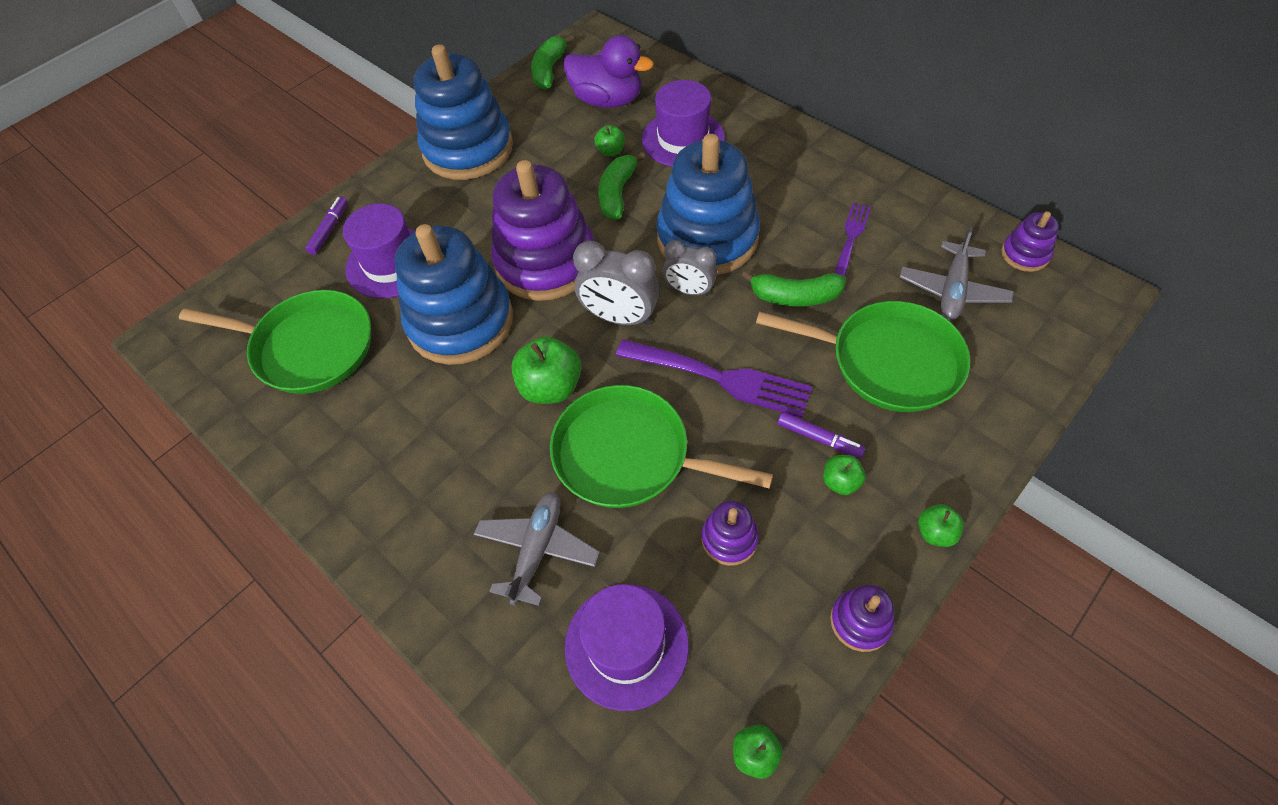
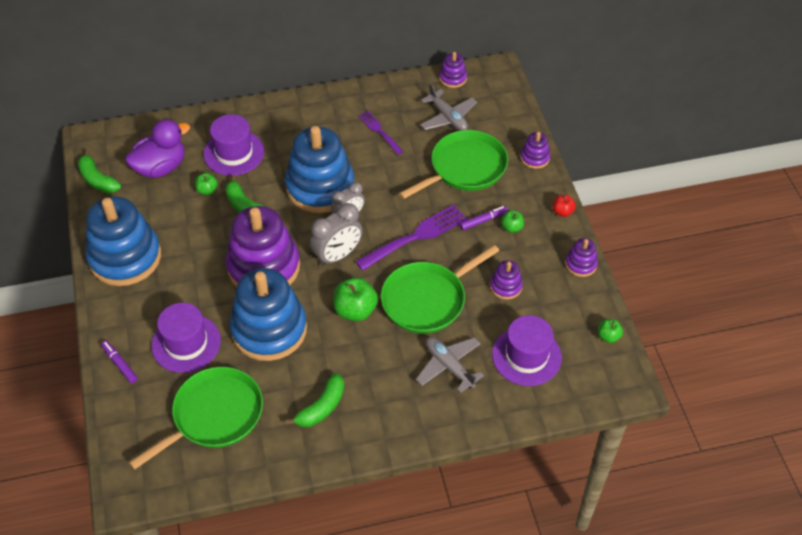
camera: 60 degrees left, 5 degrees down
green banana [742,270,846,307] -> green banana moved to [285,373,344,427]
green apple [918,504,964,547] -> red apple [553,195,576,217]
none -> purple stacking toy [520,132,550,169]

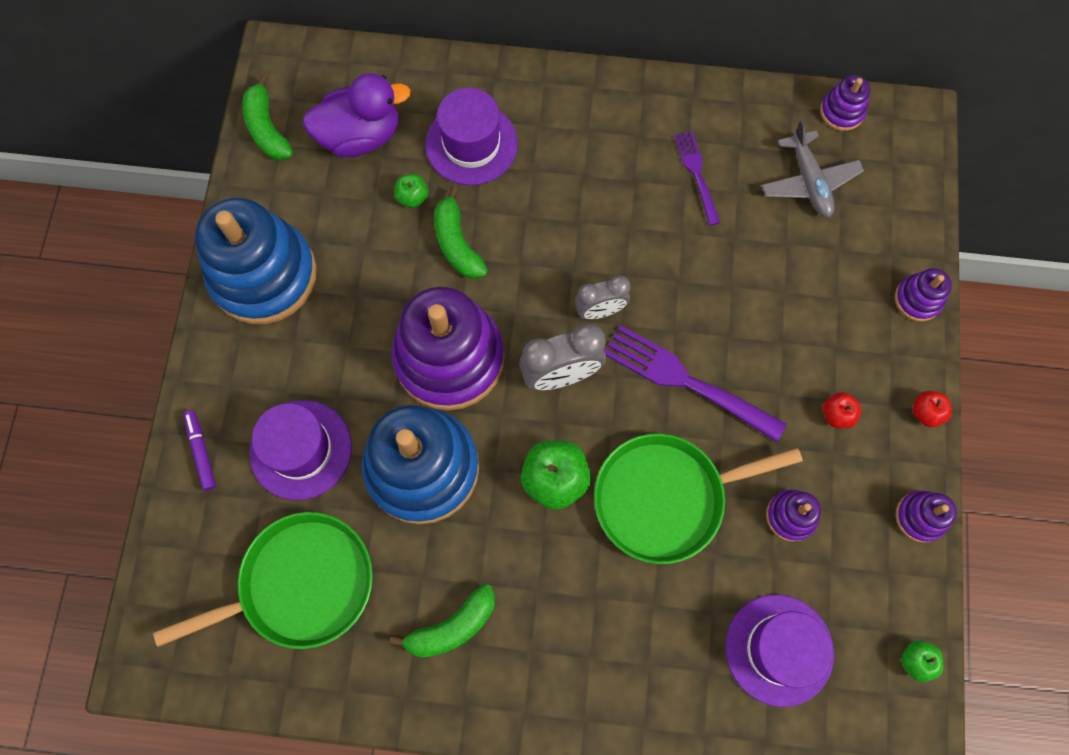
camera: 20 degrees right, 20 degrees up
blue stacking toy [285,126,354,213] -> none
purple fork [355,205,467,271] -> purple fork turned 135 degrees counterclockwise [605,325,787,442]
green pan [399,130,508,199] -> none
grey plane [416,337,484,393] -> none
purple marker [459,206,508,231] -> none
green apple [501,210,524,233] -> red apple [823,392,861,428]

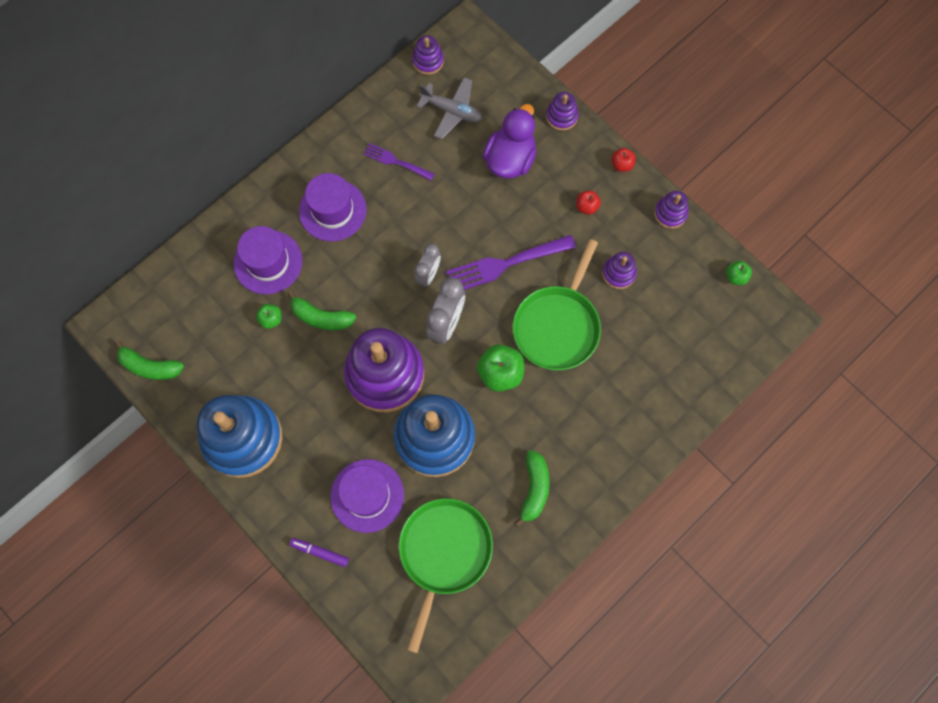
camera: 50 degrees left, 0 degrees up
purple duck [302,73,411,157] -> purple duck moved to [483,104,537,178]
purple hat [725,595,834,707] -> purple hat moved to [299,173,367,241]

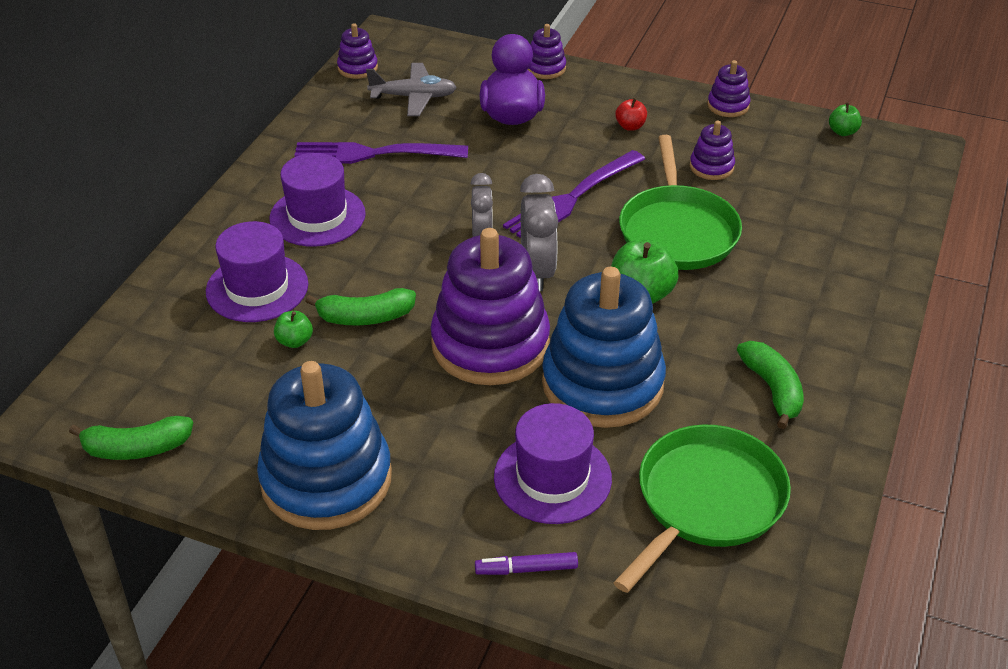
camera: 25 degrees left, 30 degrees down
purple fork [363,143,434,181] -> purple fork [294,142,468,164], size x1.71
green pan [399,498,493,653] -> green pan turned 45 degrees clockwise [613,425,791,593]
red apple [611,148,636,172] -> none

